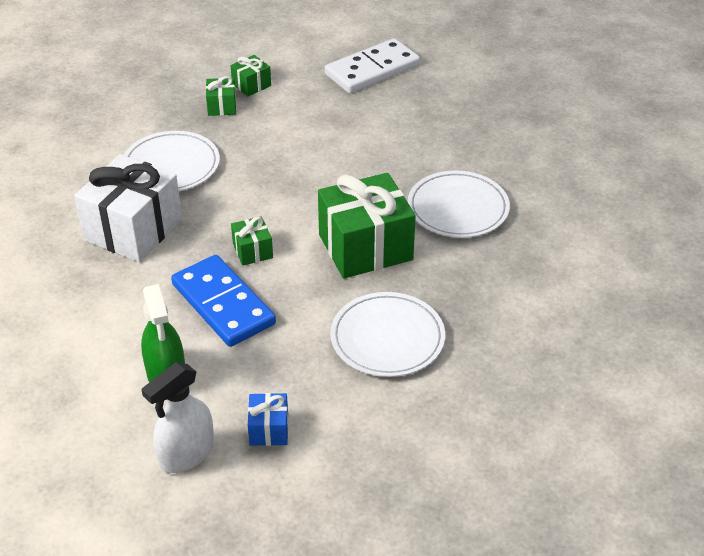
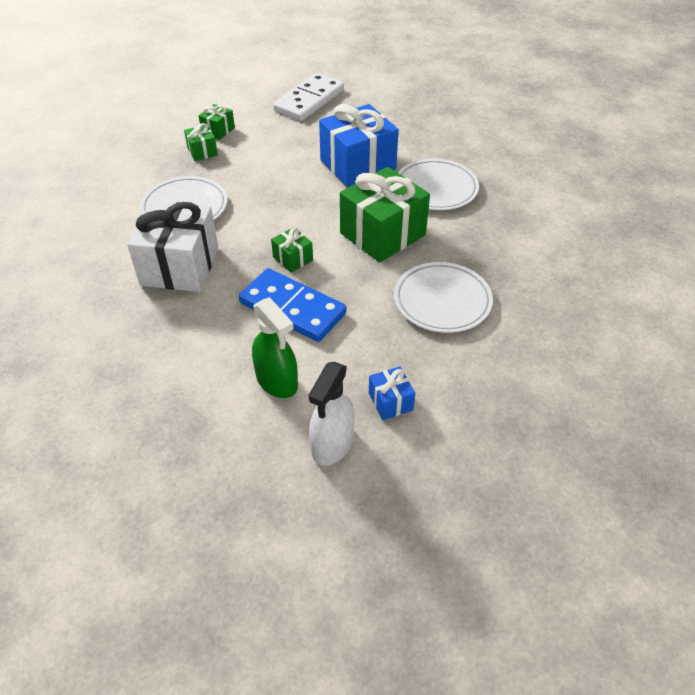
camera: 20 degrees left, 5 degrees up
none -> blue gift [319,104,399,187]

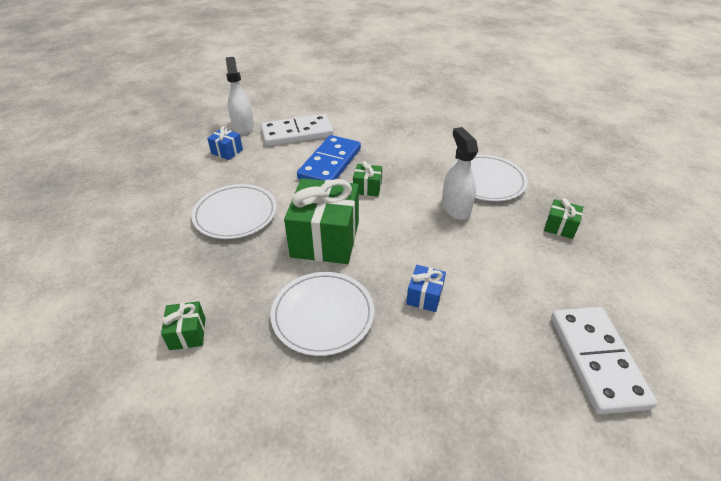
camera: 140 degrees right, 5 degrees down
white gift [127,201,218,292] -> none
green gift [199,104,235,140] -> green gift moved to [161,301,205,350]
blue domino [239,268,346,342] -> blue domino turned 60 degrees counterclockwise [297,135,361,180]
green spray bottle [252,297,298,398] -> white domino [261,114,333,146]
blue gift [319,104,399,187] -> blue gift [406,265,446,312], size x0.46
none -> white spray bottle [442,127,478,220]

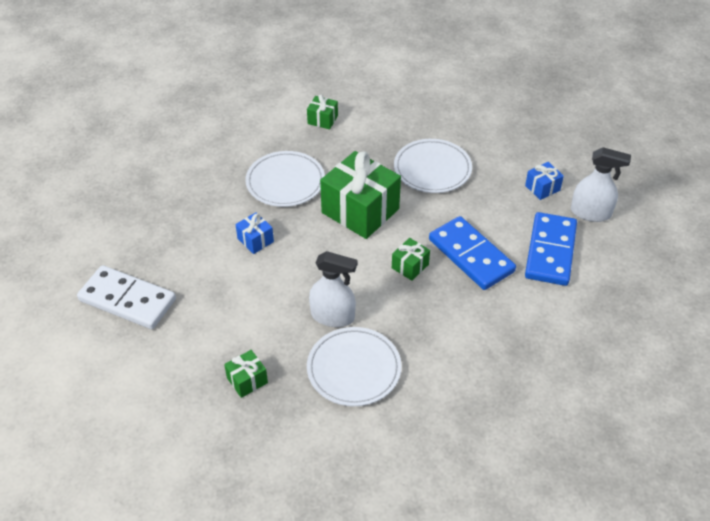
camera: 120 degrees right, 5 degrees up
white domino [261,114,333,146] -> blue domino [525,212,577,286]

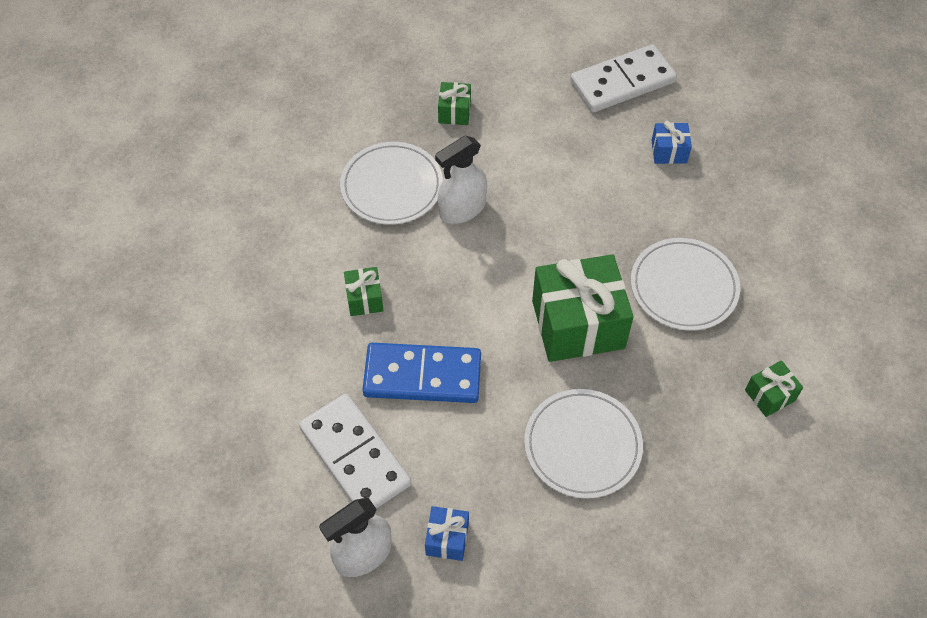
camera: 130 degrees right, 10 degrees up
blue gift [235,212,274,254] -> blue gift moved to [651,121,692,164]
green gift [392,238,430,281] -> green gift moved to [344,267,384,316]
blue domino [525,212,577,286] -> white domino [299,394,411,508]

